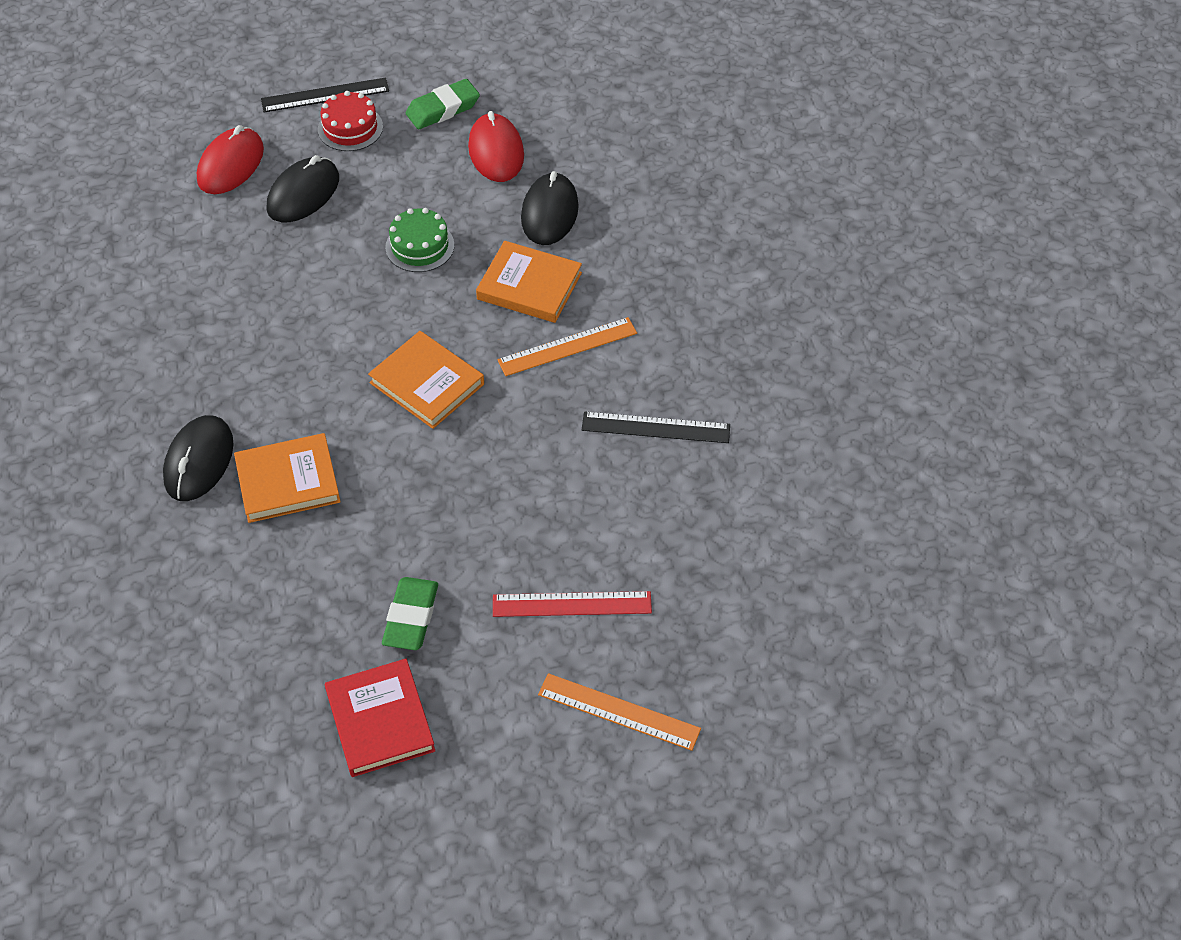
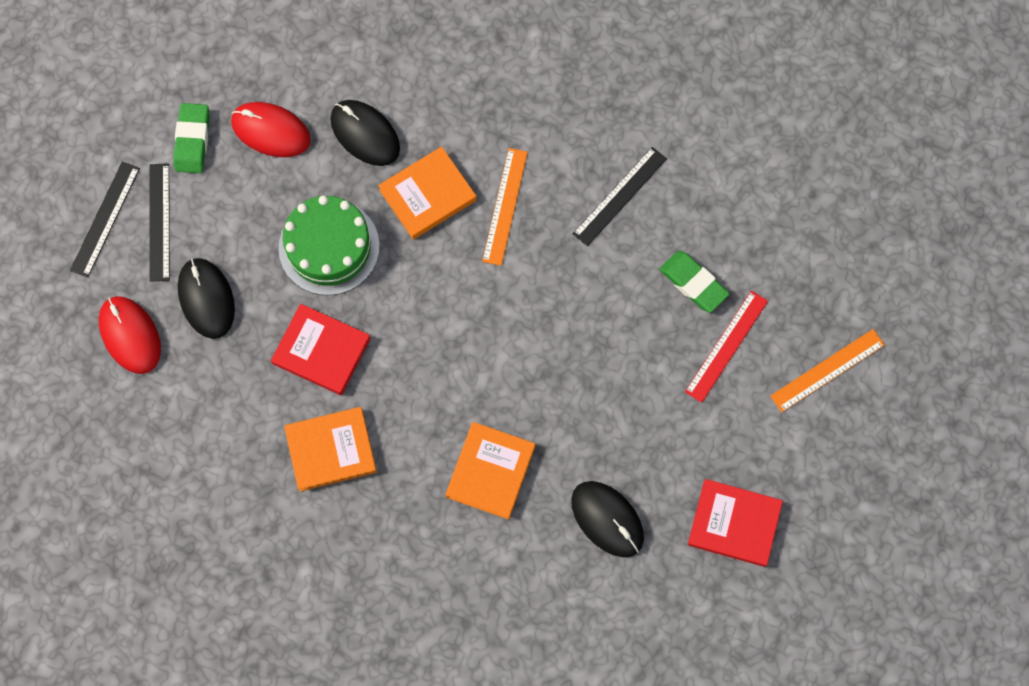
camera: 55 degrees left, 20 degrees up
black mouse [163,415,234,501] -> black mouse moved to [571,481,644,557]
red cake [318,91,383,151] -> black ruler [150,163,170,282]
orange book [368,331,484,429] -> orange book moved to [284,407,377,492]
green eraser [382,577,438,650] -> green eraser moved to [659,251,730,313]
green cake [385,208,454,272] -> green cake [279,196,380,295], size x1.60
none -> red book [271,304,371,395]

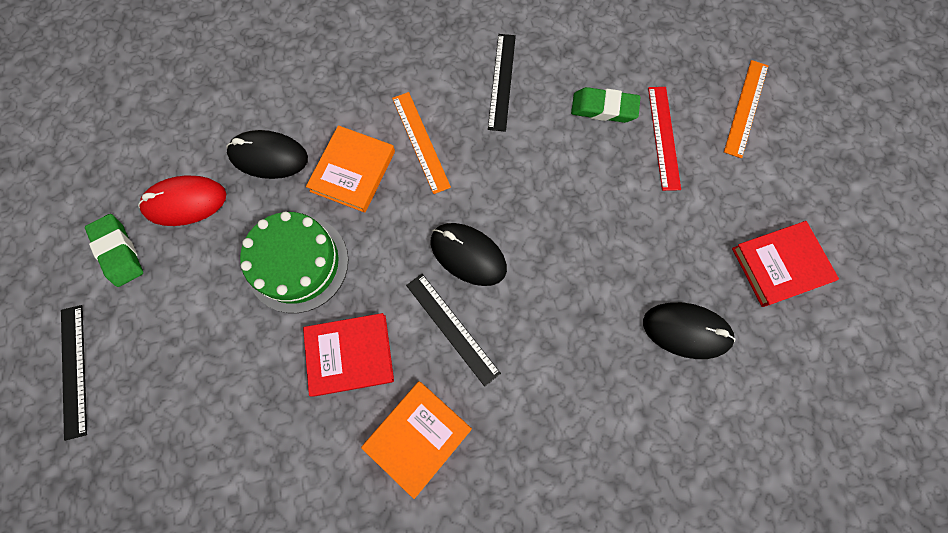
camera: 35 degrees left, 0 degrees up
red mouse [99,296,161,374] -> none
black ruler [150,163,170,282] -> black ruler moved to [406,274,501,387]
black mouse [178,258,235,339] -> black mouse moved to [431,223,507,286]
orange book [446,422,535,519] -> none

